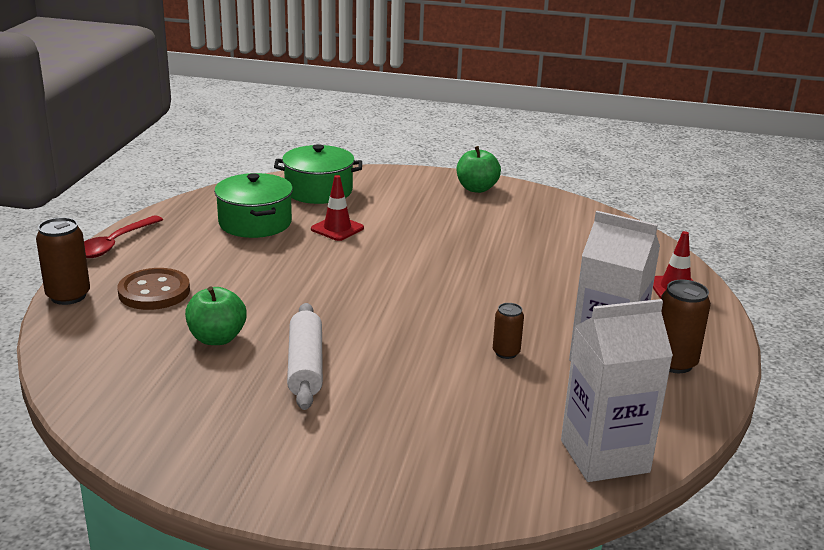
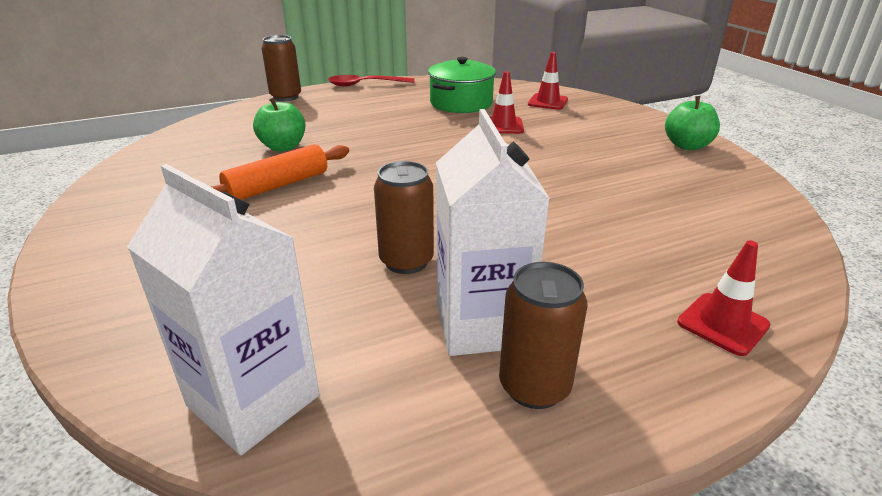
camera: 55 degrees right, 5 degrees up
brown button [117,268,190,310] -> none
green pot [274,144,362,204] -> red traffic cone [528,52,568,110]
white rolling pin [287,303,323,410] -> orange rolling pin [210,144,349,200]
brown can [493,303,524,359] -> brown can [374,161,434,274], size x1.64

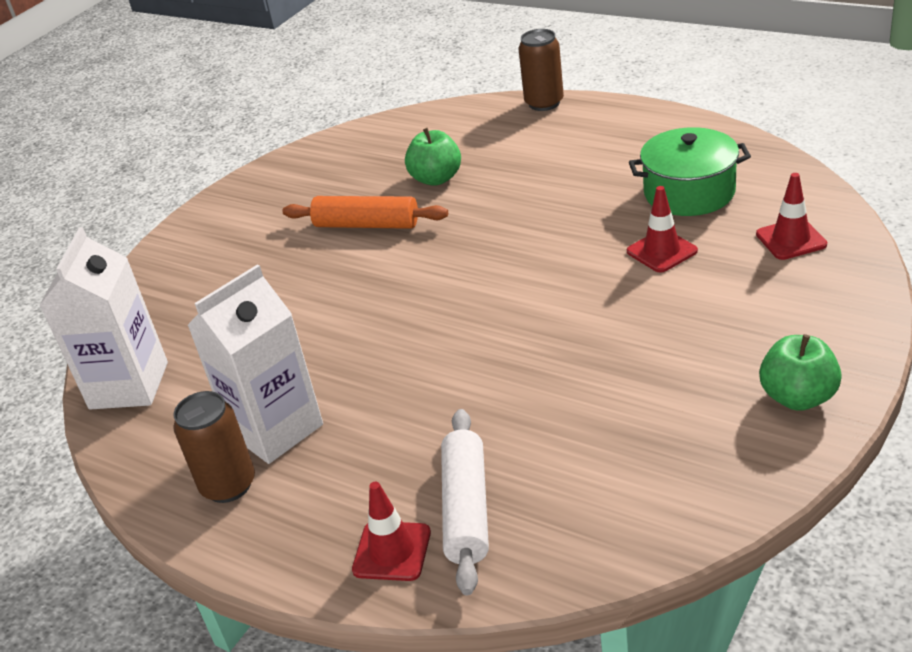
camera: 60 degrees right, 5 degrees up
red spoon [328,75,415,86] -> none
brown can [374,161,434,274] -> none
none -> white rolling pin [441,409,489,595]

